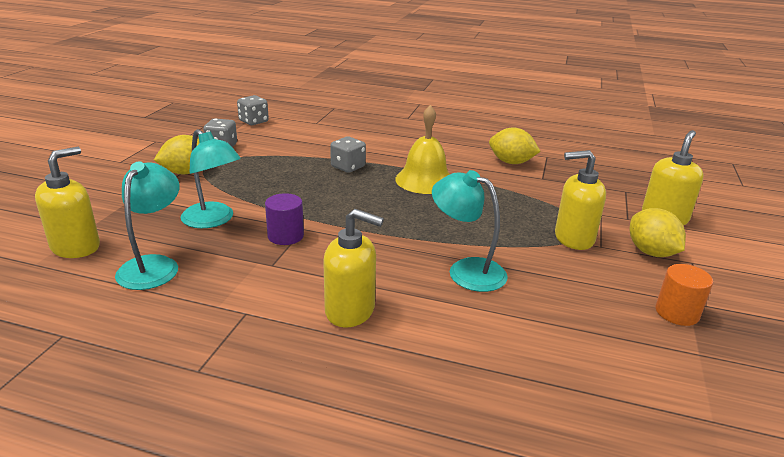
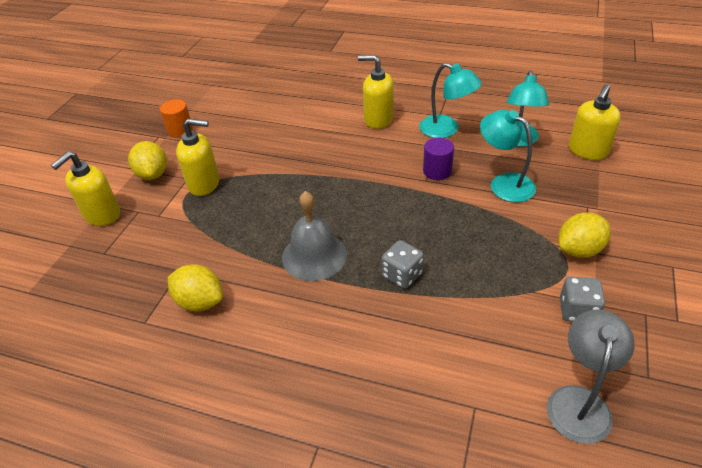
camera: 175 degrees left, 15 degrees up
grey dice [237,95,269,125] -> grey lamp [547,310,635,444]
yellow bell [395,105,450,194] -> grey bell [282,191,347,281]
turquoise lamp [432,170,508,292] -> turquoise lamp moved to [419,63,482,138]

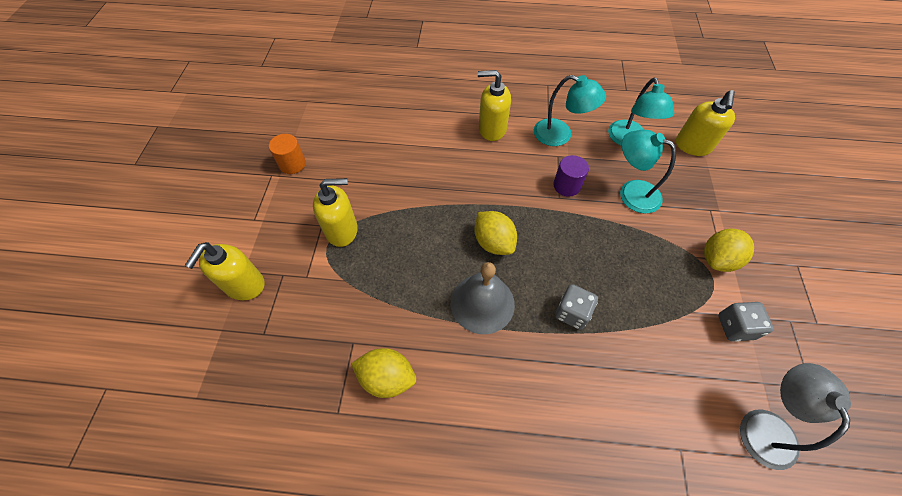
camera: 15 degrees left, 15 degrees up
yellow lemon [128,141,167,180] -> yellow lemon moved to [474,211,517,255]

